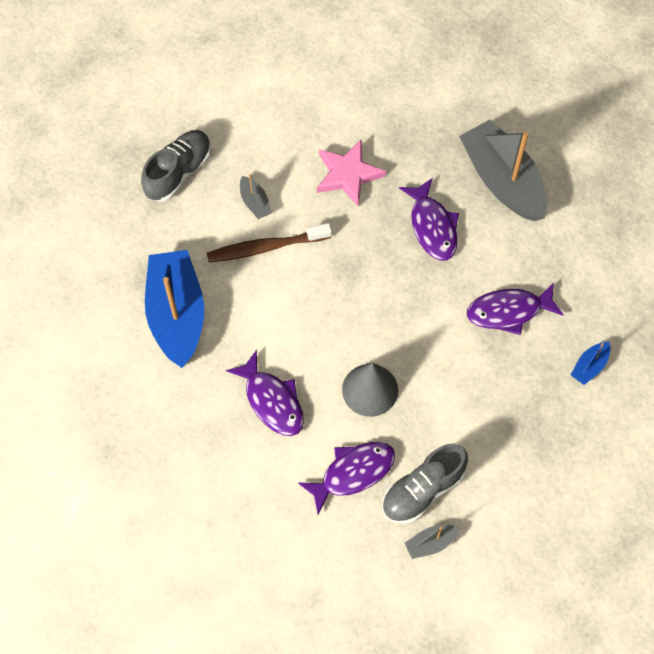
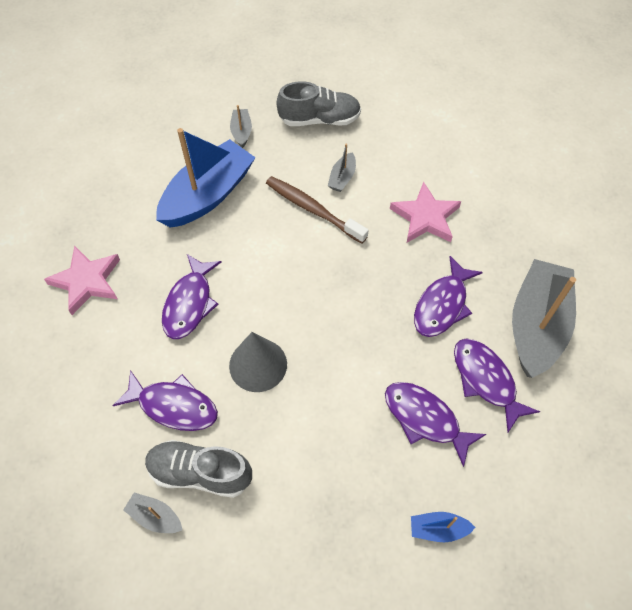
camera: 50 degrees right, 5 degrees down
none -> pink star [44,245,120,315]
none -> grey boat [230,105,252,148]
none -> purple fish [454,339,540,432]

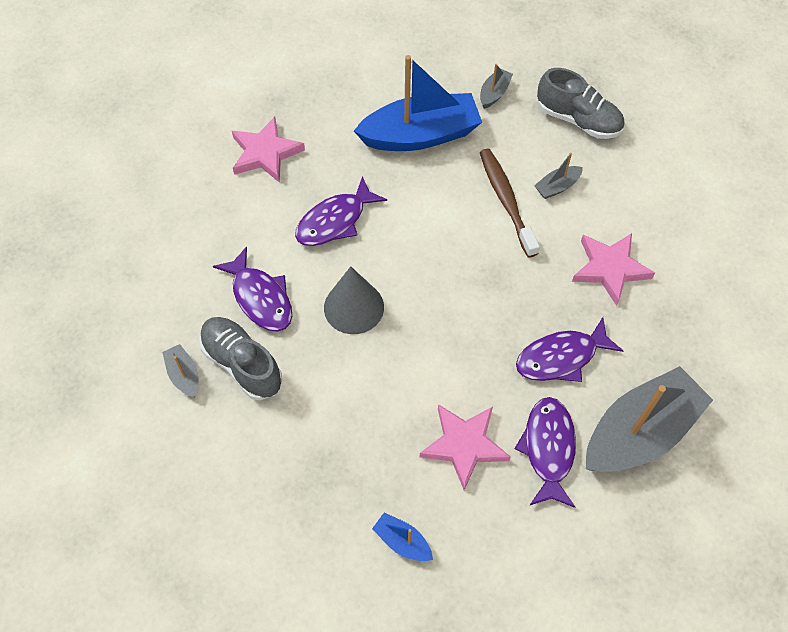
camera: 35 degrees right, 0 degrees up
purple fish [385,382,486,467] -> pink star [420,404,511,490]

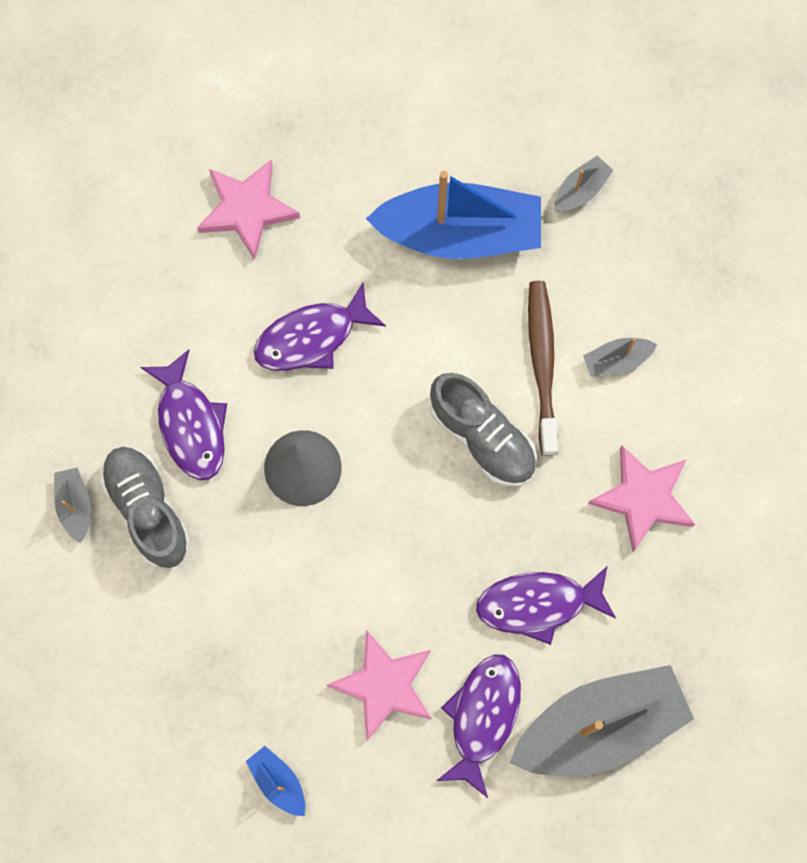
camera: 15 degrees right, 15 degrees up
grey shoe [537,68,624,139] -> grey shoe moved to [430,373,537,486]

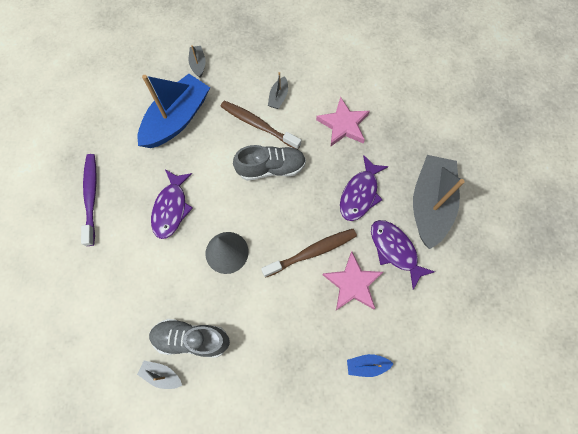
camera: 55 degrees left, 5 degrees down
purple fish [140,350,227,480] -> none
pink star [197,159,300,260] -> purple toothbrush [81,154,97,246]
none -> brown toothbrush [261,229,357,278]

